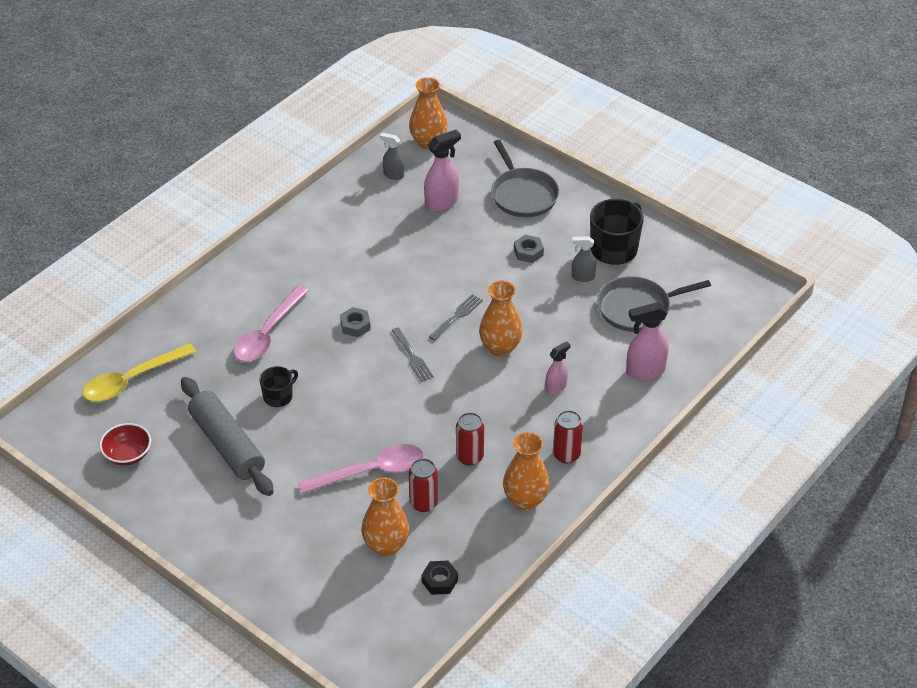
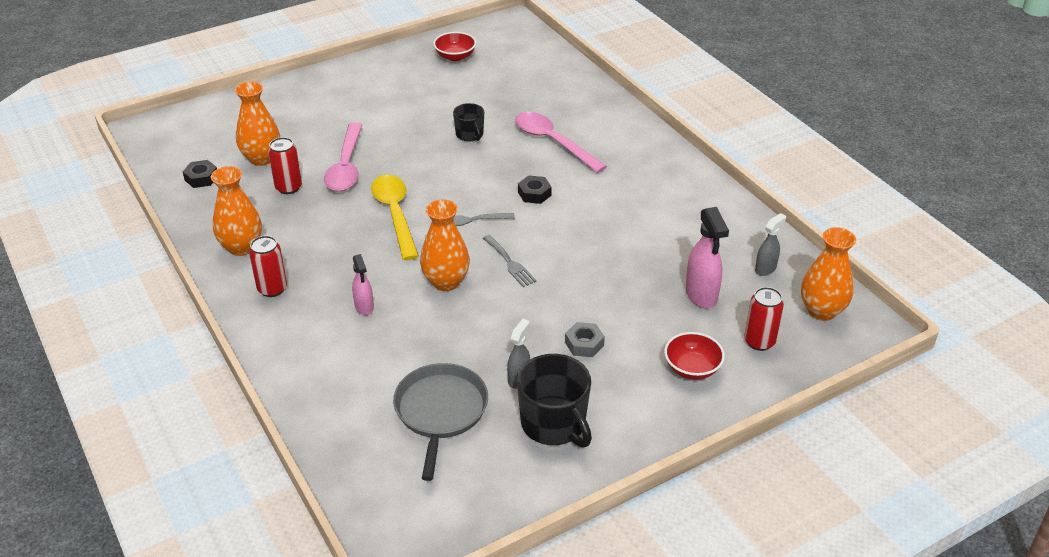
camera: 110 degrees right, 5 degrees down
yellow spoon [83,343,196,402] -> yellow spoon moved to [371,175,419,260]
grey rolling pin [181,377,274,496] -> none
grey nut [340,307,371,337] -> black nut [518,175,552,204]
red can [456,412,484,466] -> red can moved to [744,287,784,351]
grey pan [491,140,559,217] -> red bowl [664,332,725,380]
pink spray bottle [626,303,668,380] -> none

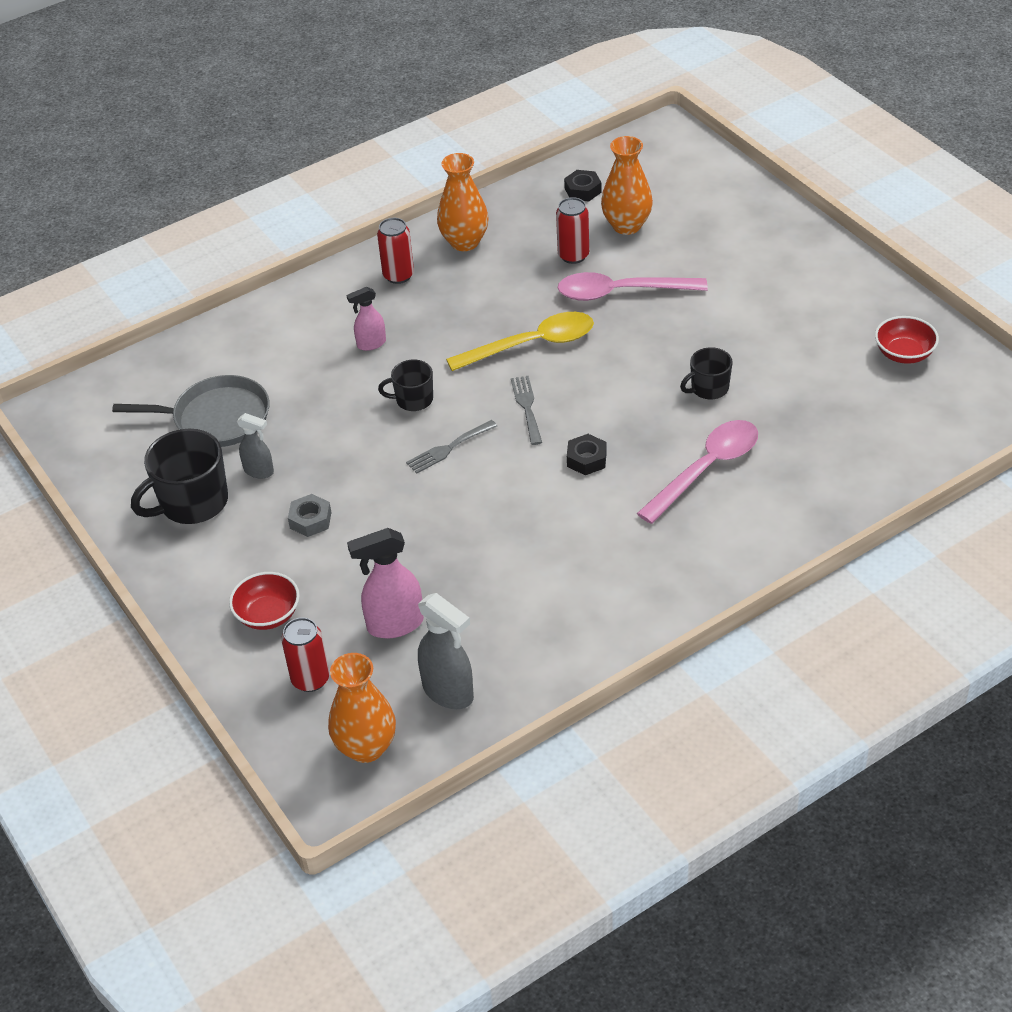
camera: 90 degrees right, 5 degrees up
orange vase [420,199,470,291] -> black mug [378,360,433,411]
grey spray bottle [755,213,786,276] -> grey spray bottle [418,593,474,709], size x1.64

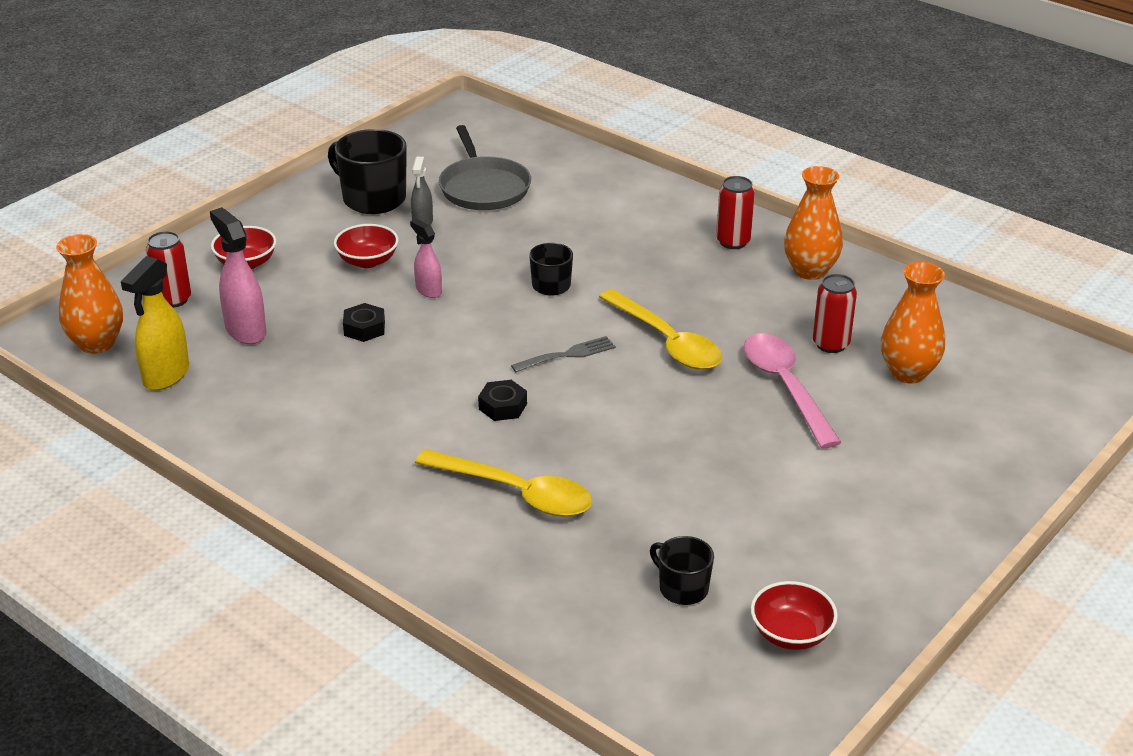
camera: 70 degrees right, 10 degrees down
grey nut [288,494,331,537] -> red bowl [334,224,399,268]
pink spray bottle [347,287,386,351] -> pink spray bottle moved to [410,219,442,298]
grey fork [406,420,497,474] -> none
grey spray bottle [418,593,474,709] -> yellow spray bottle [121,256,189,390]
black nut [564,170,602,202] -> black nut moved to [343,303,385,342]
pink spoon [637,420,758,524] -> yellow spoon [415,449,592,517]
black mug [680,347,733,399] -> black mug moved to [650,536,714,605]

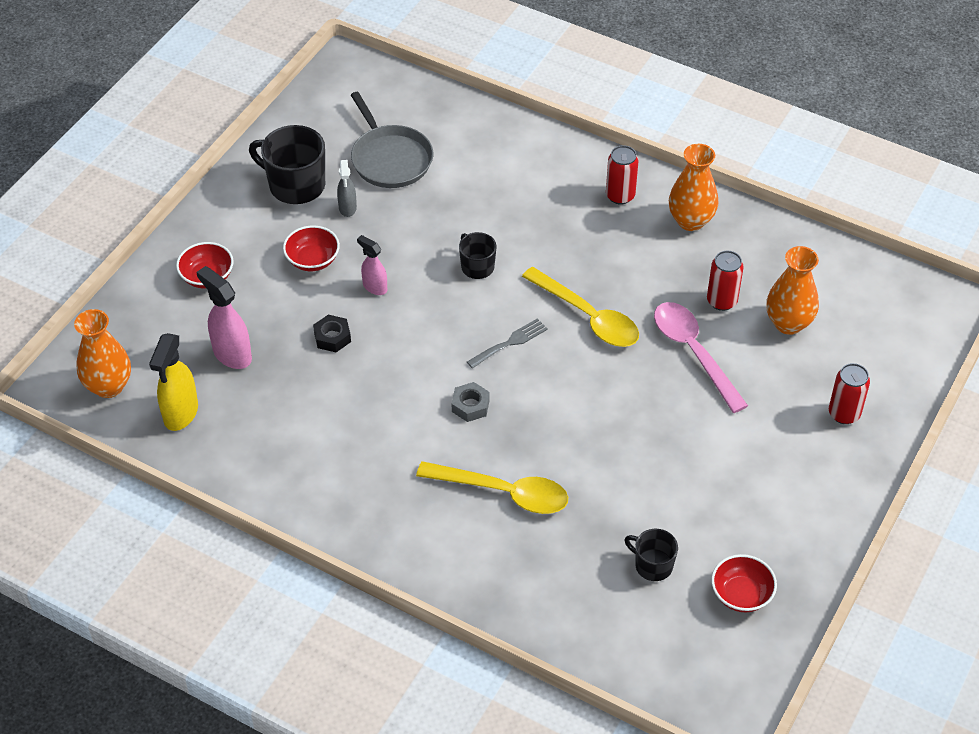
camera: 10 degrees left, 15 degrees up
red can [146,231,191,308] -> red can moved to [829,363,870,424]
black nut [478,380,527,421] -> grey nut [452,382,490,422]

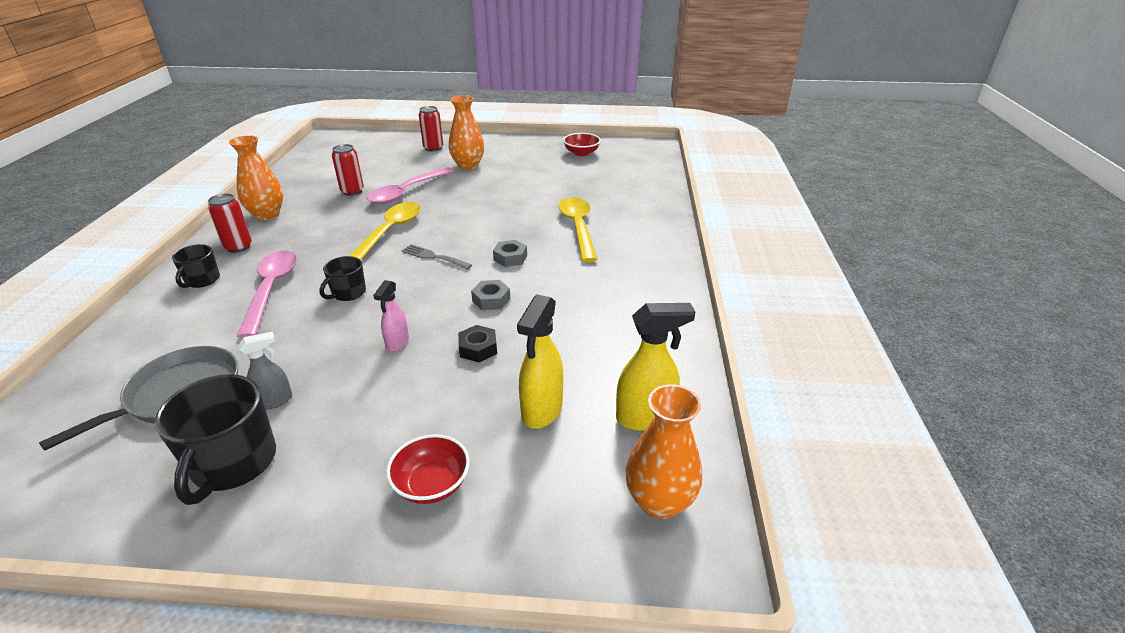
camera: 115 degrees left, 15 degrees down
pink spray bottle [197,266,252,369] -> yellow spray bottle [517,294,563,429]
red bowl [283,225,340,271] -> none
black mug [624,529,678,581] -> black mug moved to [172,244,220,288]
orange vase [766,246,819,335] -> orange vase moved to [449,95,484,170]
none -> pink spoon [236,250,297,338]
none -> grey nut [471,280,510,310]

